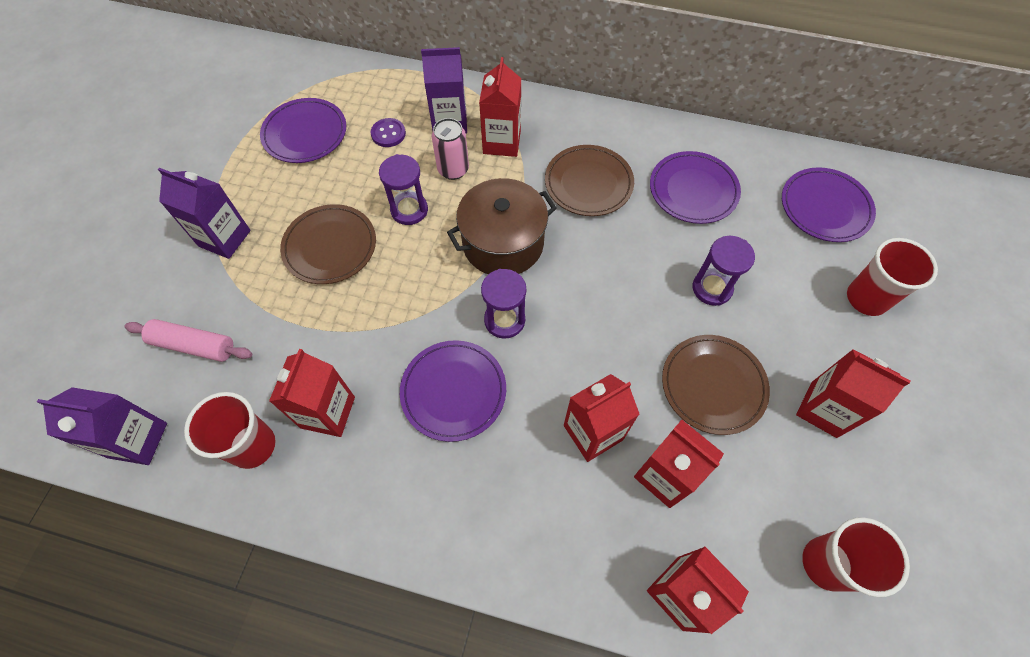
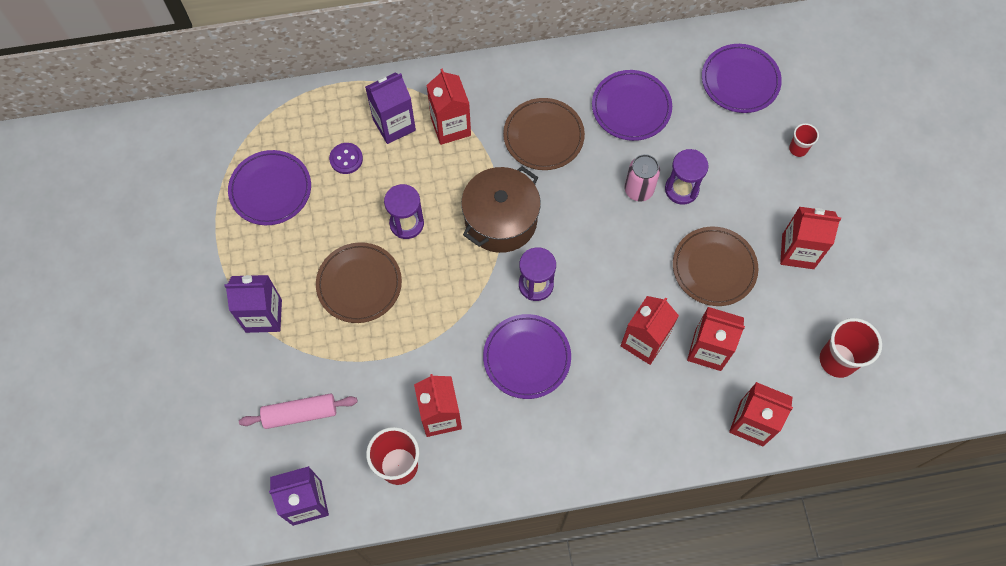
camera: 25 degrees left, 5 degrees up
pink can [432,118,469,180] -> pink can moved to [625,154,660,202]
red cup [847,238,938,316] -> red cup [789,123,819,157], size x0.54

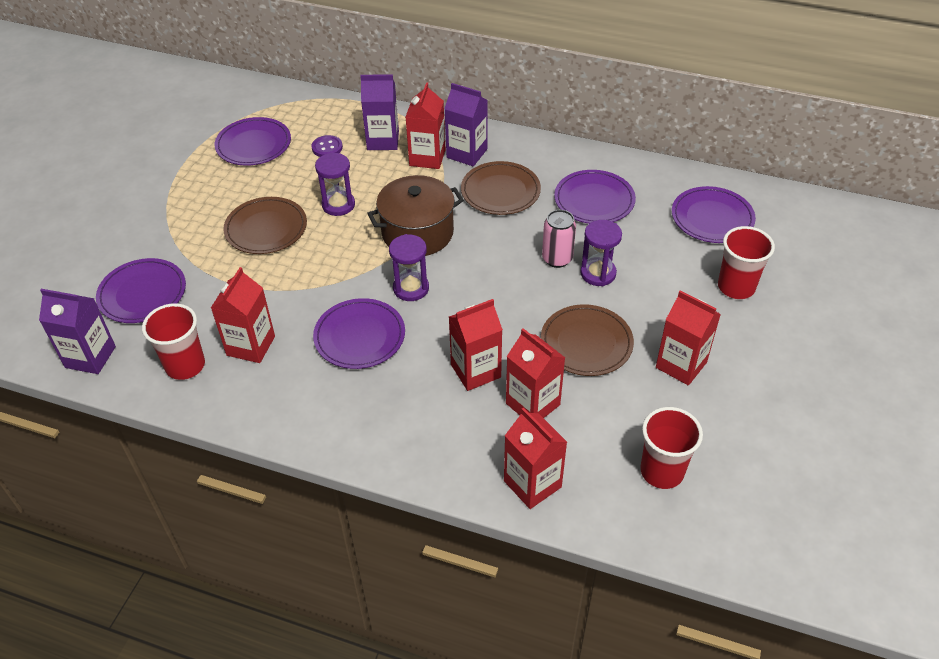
camera: 30 degrees right, 20 degrees down
purple carton [225,275,282,333] -> purple carton moved to [444,83,488,166]
pink rolling pin [239,393,358,429] -> purple plate [96,258,186,323]
red cup [789,123,819,157] -> red cup [718,226,775,299], size x1.84

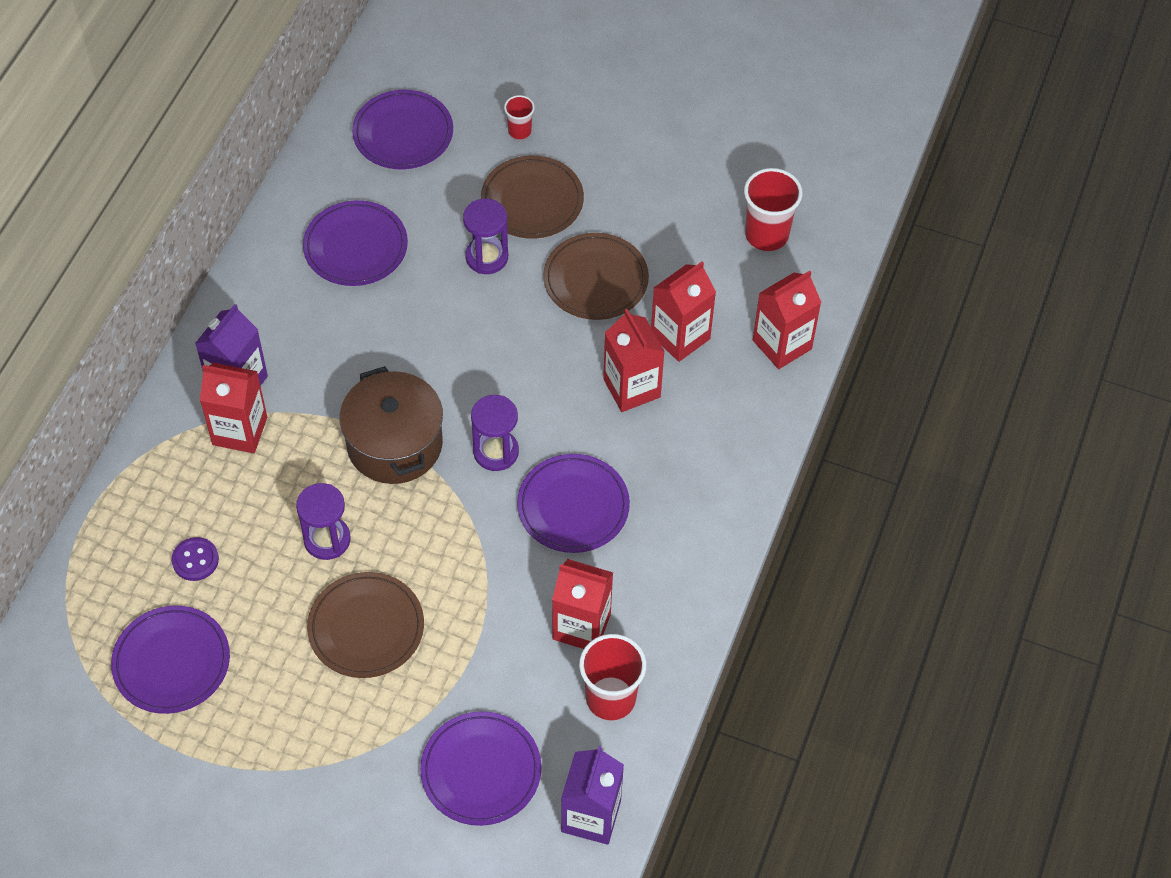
camera: 90 degrees left, 10 degrees up
purple carton [360,74,399,150] -> none
brown plate [461,161,541,215] -> brown plate moved to [481,155,584,239]
pink can [542,210,576,268] -> none
red carton [656,290,721,386] -> none
red cup [718,226,775,299] -> red cup [504,95,535,140], size x0.54

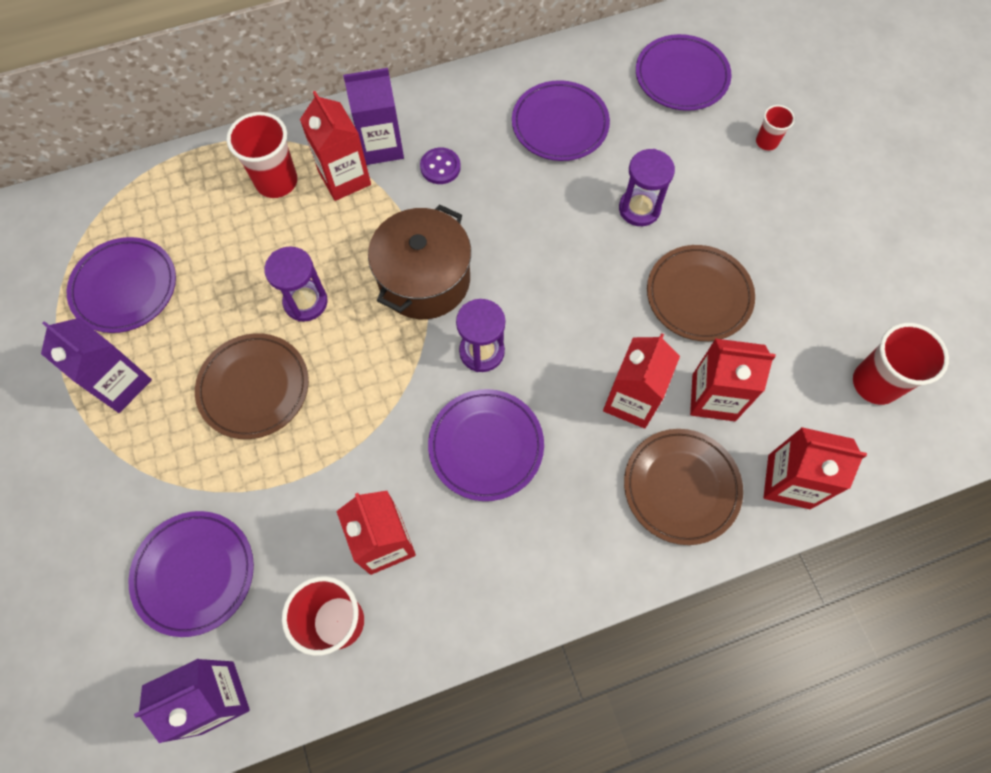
camera: 50 degrees right, 10 degrees up
purple button [171,537,219,581] -> purple button moved to [420,148,461,184]
brown plate [481,155,584,239] -> brown plate moved to [624,429,743,545]
none -> purple carton [41,318,152,413]
none -> red cup [227,112,298,198]

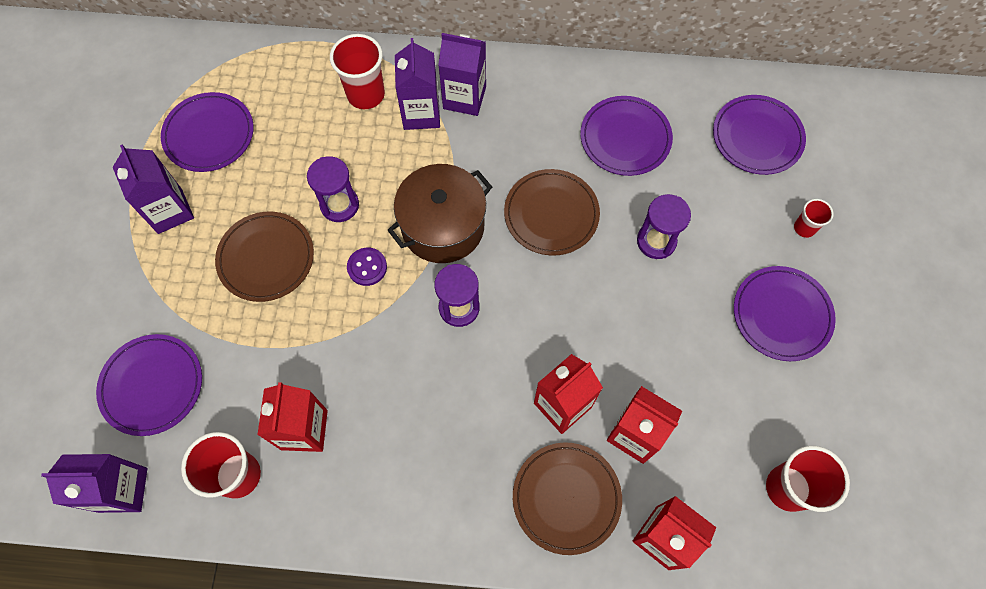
camera: 25 degrees right, 0 degrees up
red carton [300,91,371,201] -> purple carton [395,38,440,130]
purple button [420,148,461,184] -> purple button moved to [347,248,387,286]
purple plate [428,389,544,501] -> purple plate moved to [734,266,836,361]
brown plate [647,245,755,341] -> brown plate moved to [504,169,600,255]

